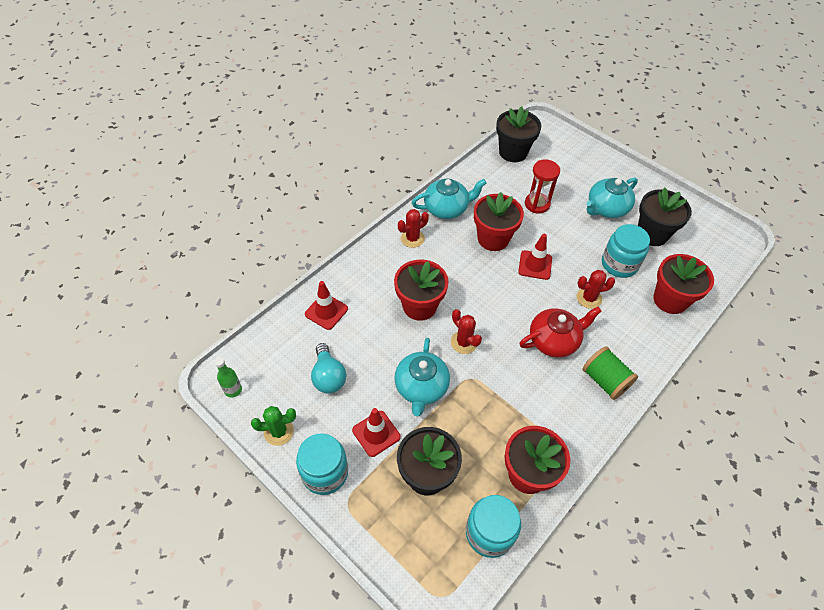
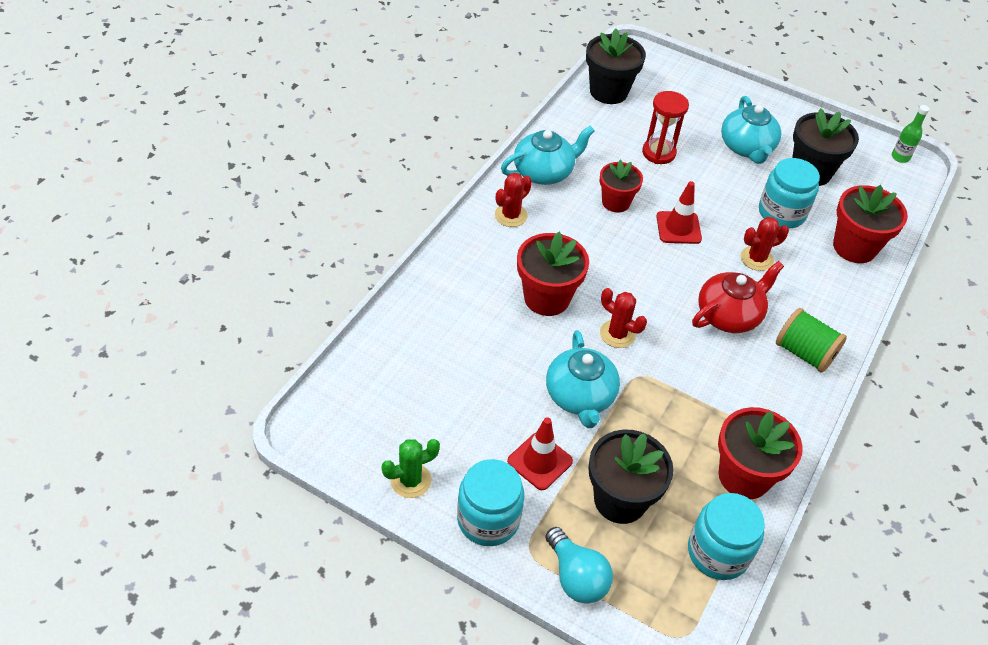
camera: 15 degrees left, 5 degrees down
green bottle [214,357,242,398] -> green bottle moved to [892,105,929,163]
red traffic cone [305,281,348,330] -> none
turquoise light bulb [311,343,346,393] -> turquoise light bulb moved to [545,527,613,604]
red flower pot [474,192,524,251] -> red flower pot [600,160,643,213], size x0.66
turquoise teapot [586,178,638,218] -> turquoise teapot turned 45 degrees counterclockwise [721,96,781,164]

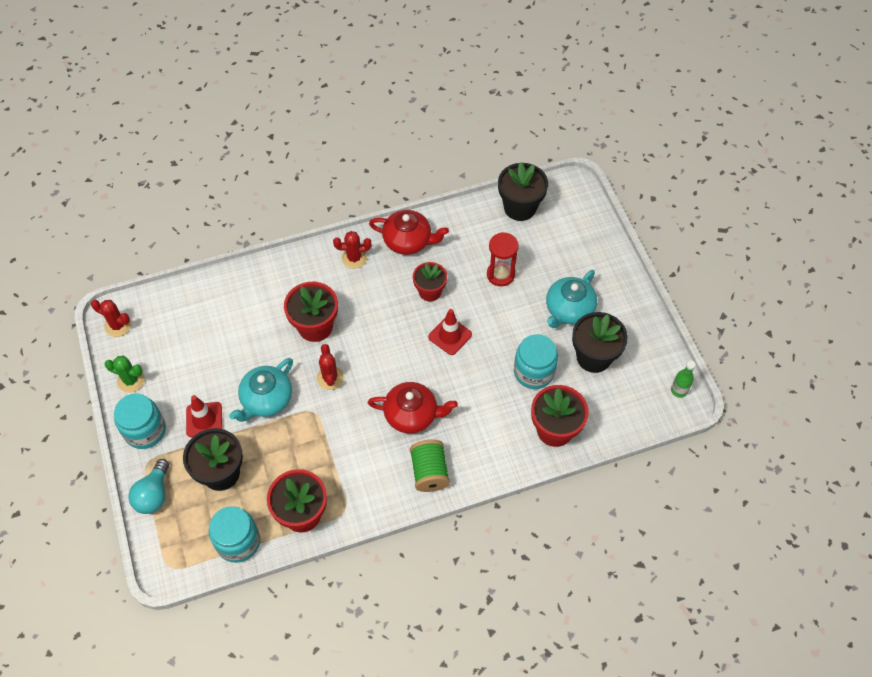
camera: 45 degrees right, 10 degrees up
turquoise teapot [501,125,595,185] -> red teapot [369,210,449,255]
red cactus [741,217,789,271] -> red cactus moved to [91,300,131,337]

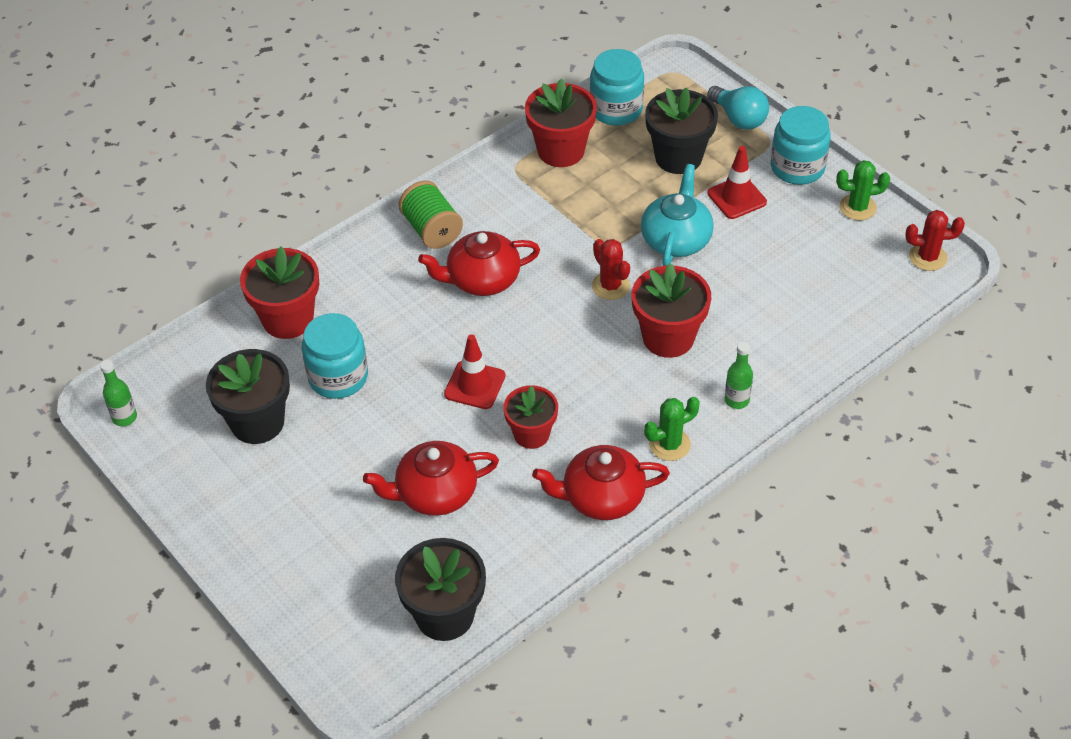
camera: 160 degrees right, 10 degrees down
turquoise light bulb [128,459,169,514] -> turquoise light bulb turned 150 degrees clockwise [707,86,769,130]
red cactus [333,231,372,269] -> green cactus [644,397,700,461]
red hourglass [487,232,519,286] -> red teapot [363,441,499,516]
turquoise teapot [546,270,597,328] -> none
none -> green bottle [725,342,753,409]

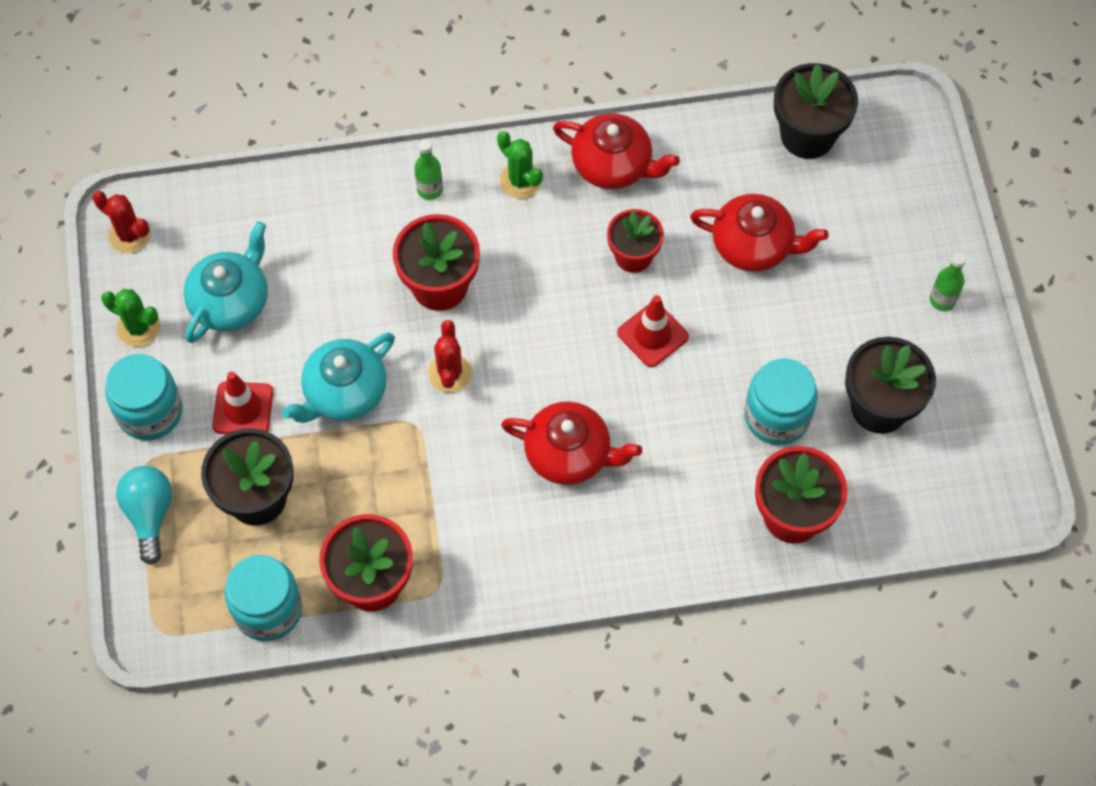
camera: 150 degrees left, 15 degrees up
green bottle [100,360,137,426] -> green bottle moved to [930,252,966,311]
green spool [399,181,463,249] -> none
green cactus [644,397,700,461] -> green cactus turned 45 degrees clockwise [497,131,543,199]
none -> turquoise teapot [184,221,268,343]

